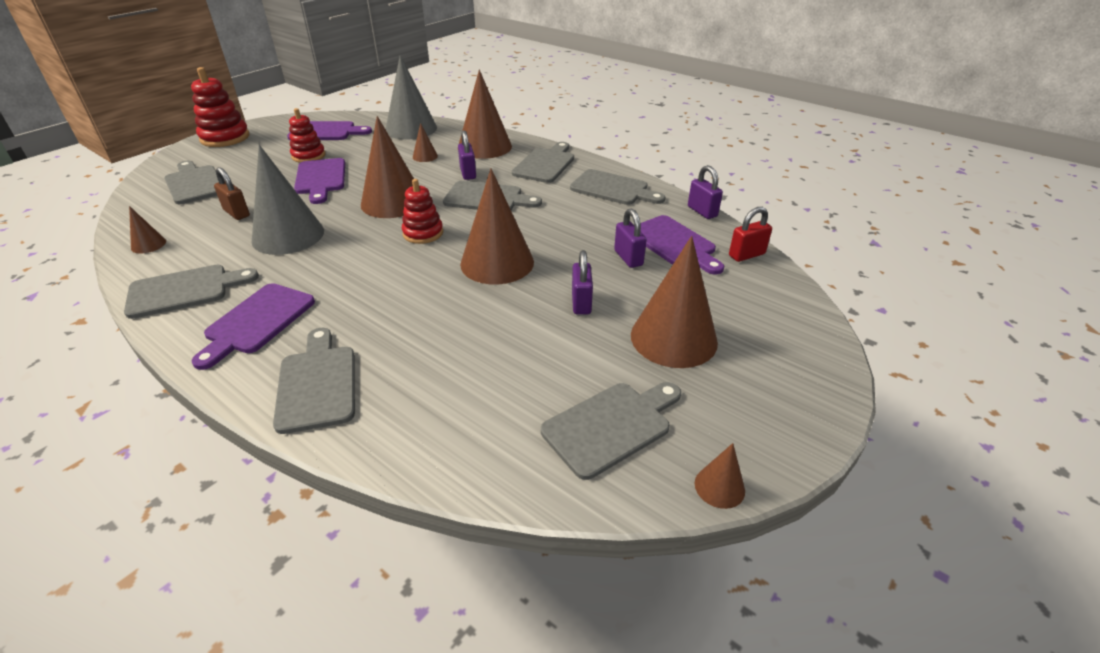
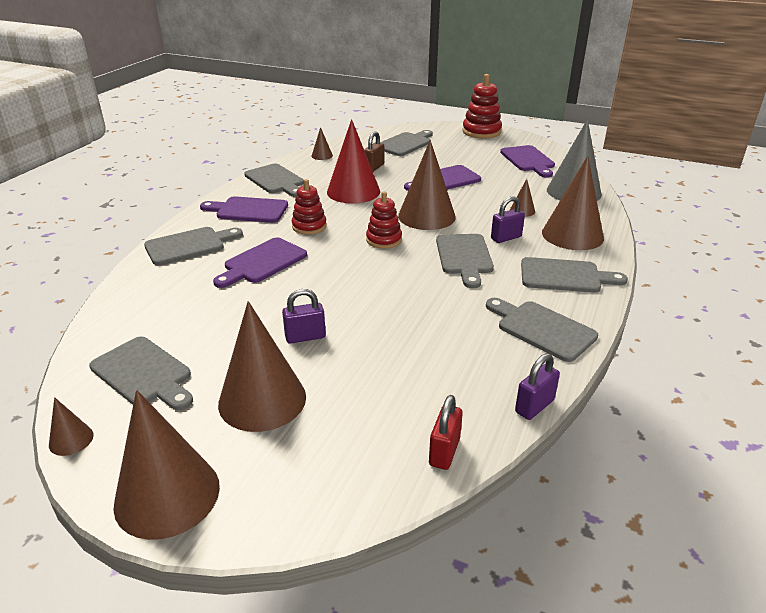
camera: 75 degrees right, 5 degrees down
grey cone [252,145,324,255] -> red cone [327,119,380,204]
red stacking toy [289,108,325,163] -> red stacking toy moved to [292,179,327,235]
brown cone [460,169,534,284] -> brown cone moved to [113,390,220,540]
grey cutting board [570,169,666,205] -> grey cutting board turned 120 degrees clockwise [486,298,598,362]
purple padlock [614,208,647,268] -> none
purple cutting board [640,215,724,274] -> purple cutting board moved to [213,237,307,288]
red padlock [729,207,772,262] -> red padlock turned 60 degrees clockwise [429,395,463,470]

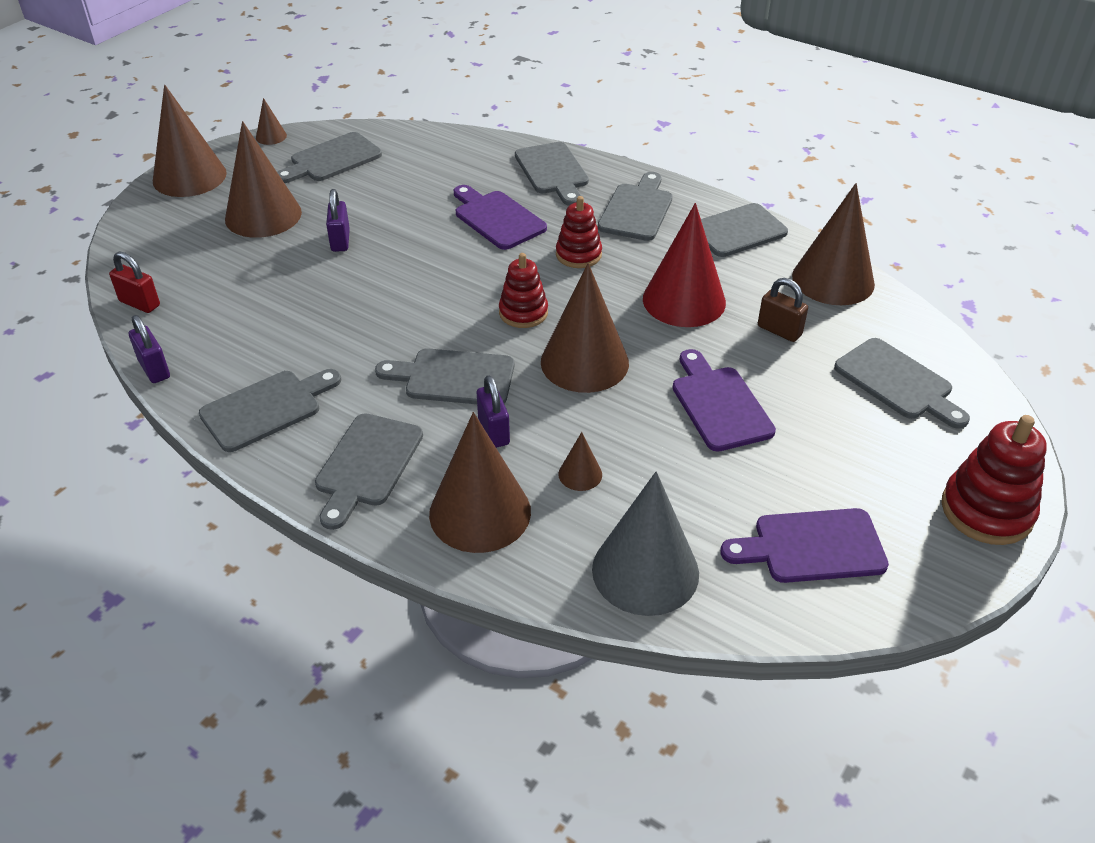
camera: 100 degrees right, 10 degrees up
purple cutting board [200,196,288,223] -> grey cutting board [598,172,673,241]
brown cone [311,127,333,160] -> brown cone [792,183,875,305], size x2.24

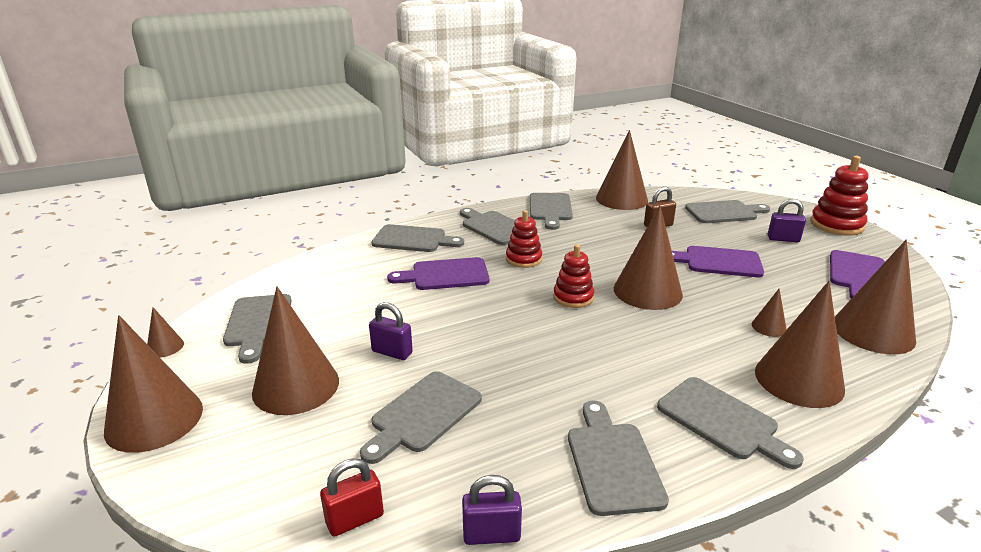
camera: 60 degrees left, 15 degrees down
grey cutting board [375,348,515,404] -> grey cutting board moved to [360,371,482,464]
purple padlock [477,375,510,448] -> purple padlock moved to [768,199,806,242]
grey cone [592,471,699,616] -> brown cone [835,240,916,354]
red cone [643,203,726,327] -> none

